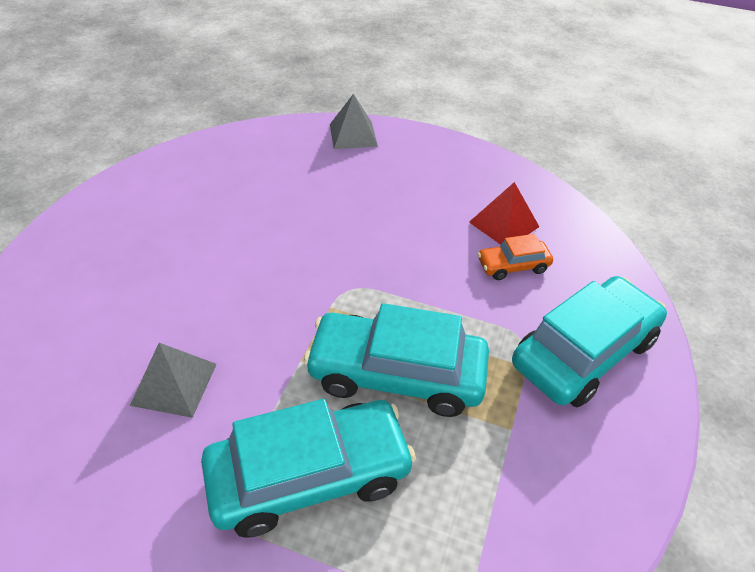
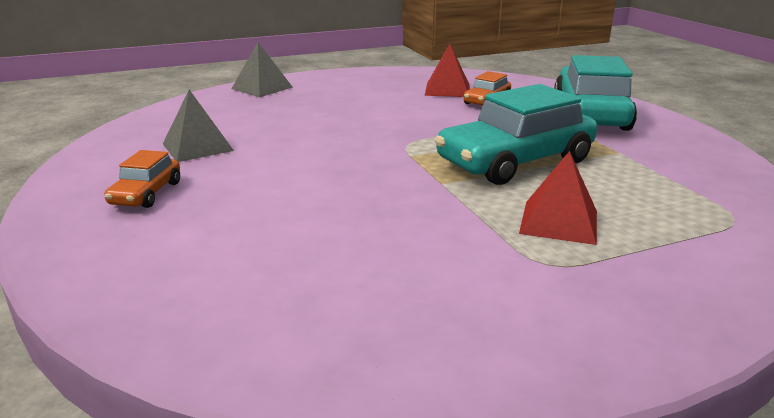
camera: 40 degrees left, 20 degrees down
grey pyramid [130,343,217,418] -> grey pyramid moved to [163,90,234,162]
turquoise car [201,399,416,538] -> red pyramid [519,151,597,245]
none -> orange car [104,150,180,208]

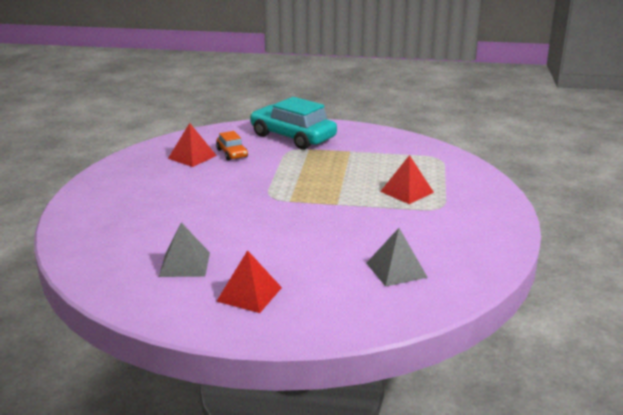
camera: 60 degrees left, 0 degrees up
orange car [104,150,180,208] -> red pyramid [216,250,282,313]
grey pyramid [232,42,293,97] -> grey pyramid moved to [366,228,428,287]
turquoise car [435,84,597,185] -> none

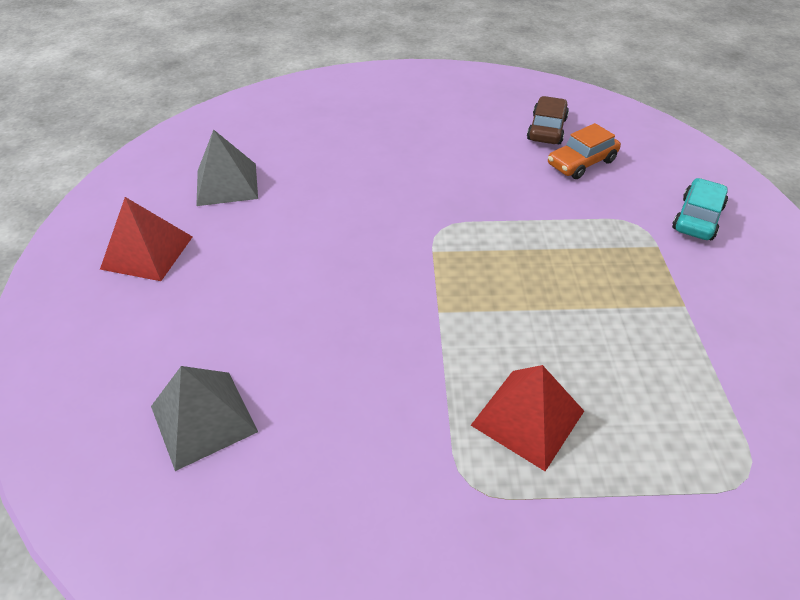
camera: 80 degrees right, 20 degrees up
red pyramid [168,123,217,167] -> brown car [527,96,569,144]
turquoise car [250,97,337,150] -> turquoise car [672,178,728,240], size x0.49

